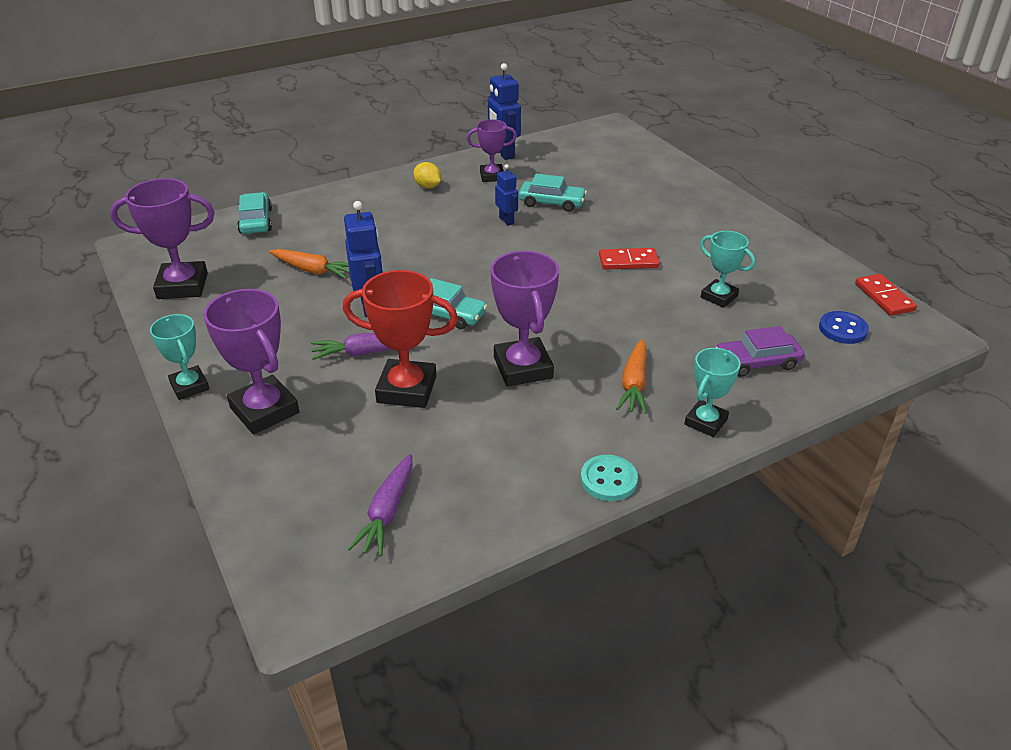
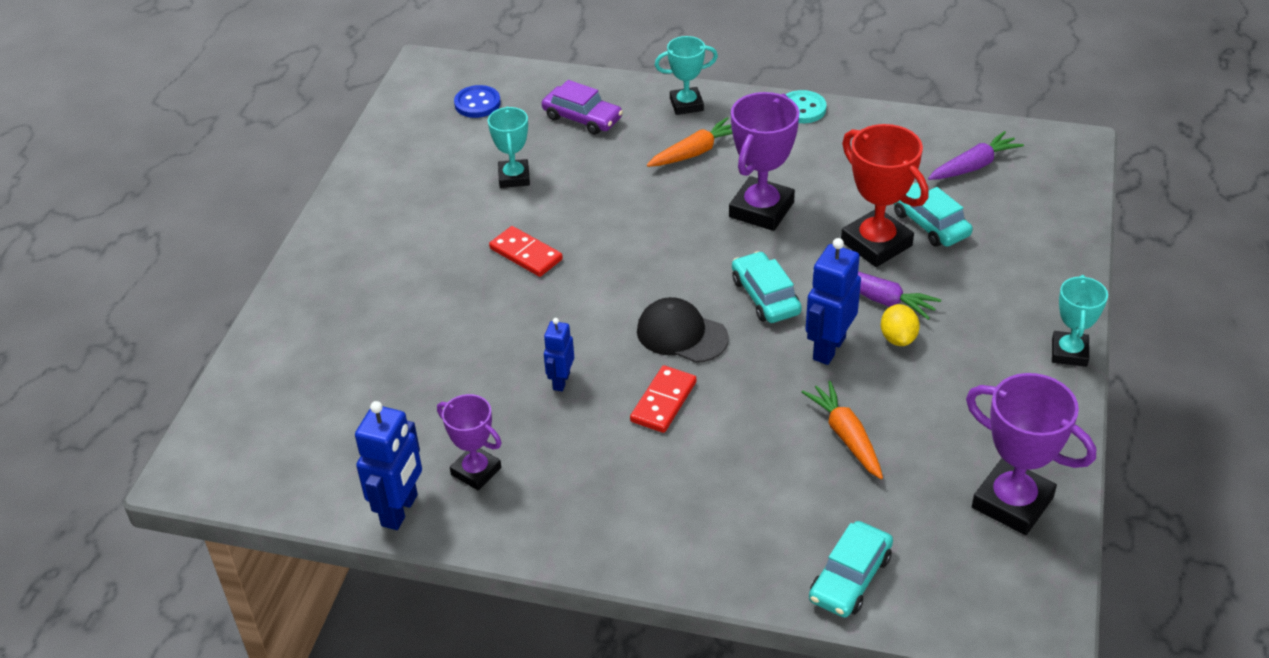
camera: 135 degrees left, 5 degrees up
purple trophy [203,289,299,434] -> none
yellow lemon [413,162,441,188] -> yellow lemon moved to [881,304,920,346]
turquoise car [519,174,587,212] -> turquoise car moved to [894,183,973,247]
red domino [855,274,917,316] -> red domino moved to [630,365,697,433]
none -> black cap [637,297,729,363]

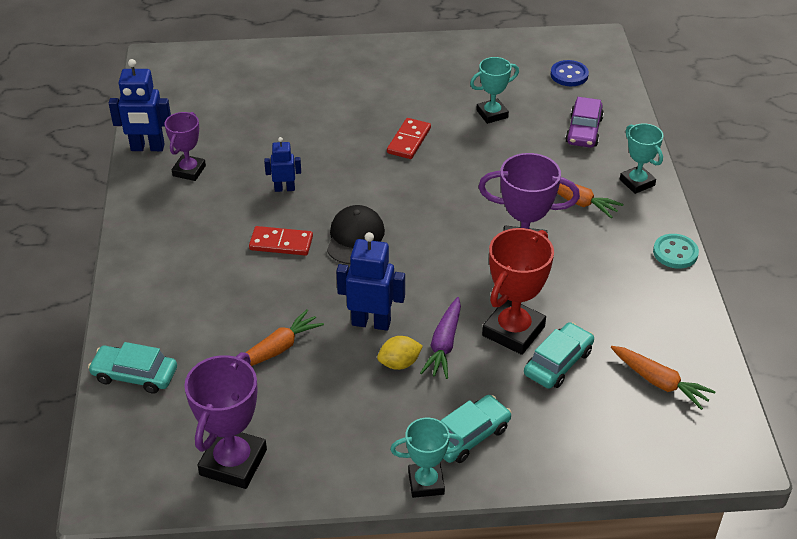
camera: 70 degrees right, 0 degrees up
turquoise car [732,251,802,323] -> turquoise car moved to [441,395,511,463]
purple carrot [928,131,1024,180] -> orange carrot [611,346,716,410]

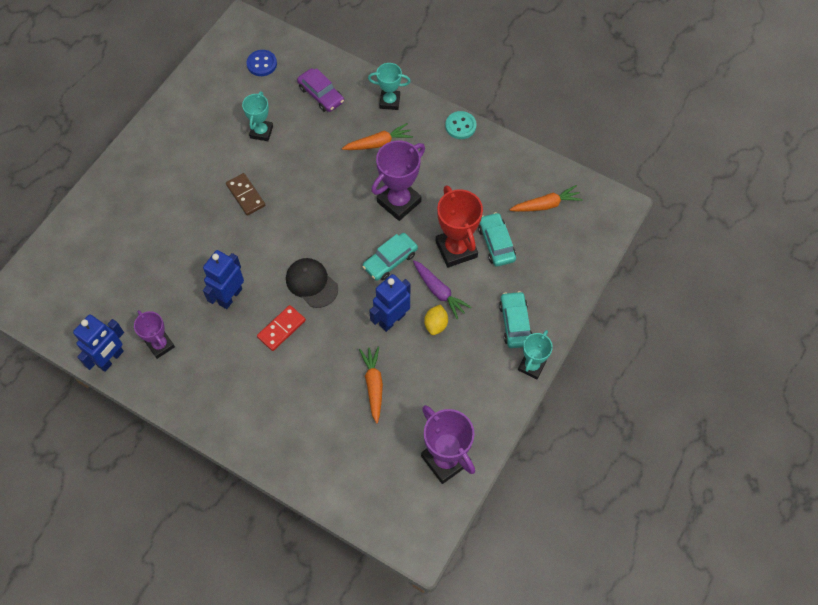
camera: 55 degrees left, 20 degrees up
turquoise car [88,342,177,394] -> turquoise car moved to [362,233,418,281]
blue robot [264,137,301,192] -> blue robot [203,250,244,309], size x1.68
red domino [387,118,431,159] -> brown domino [226,173,265,216]

